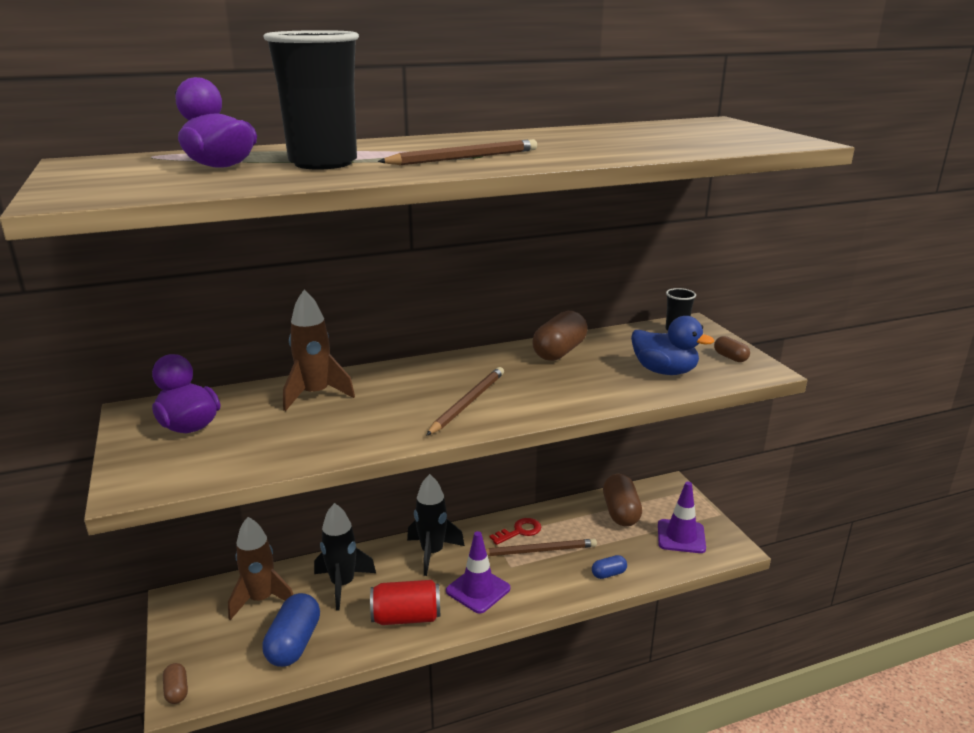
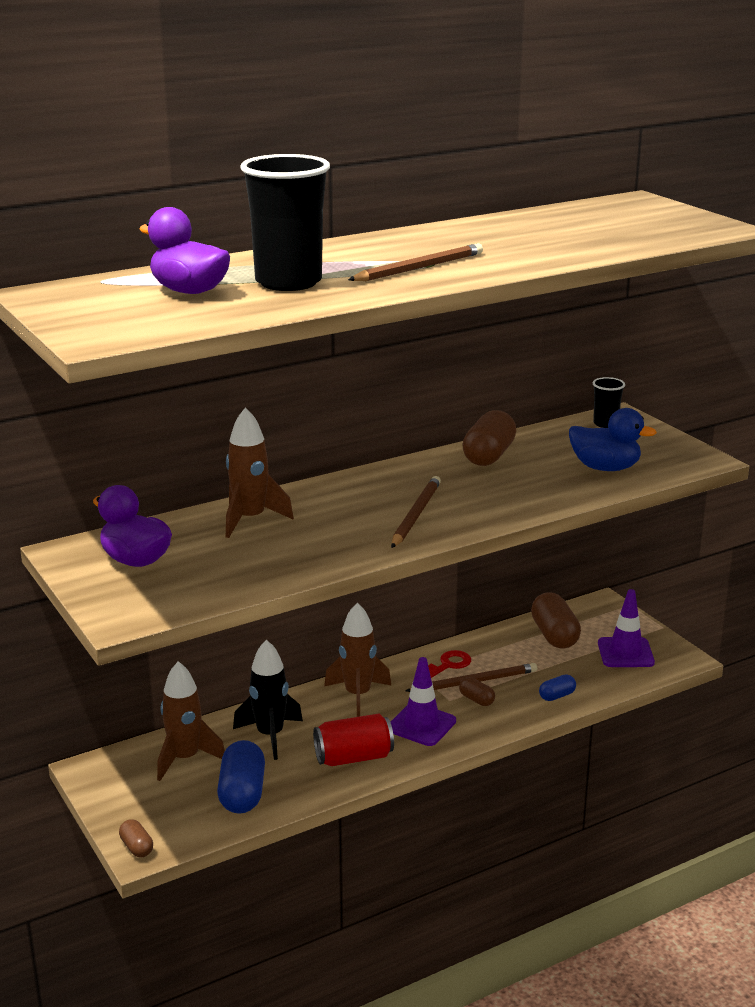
camera: 10 degrees left, 0 degrees up
black rocket [407,474,465,576] -> brown rocket [324,603,391,717]
brown capsule [714,336,750,362] -> brown capsule moved to [459,677,495,706]

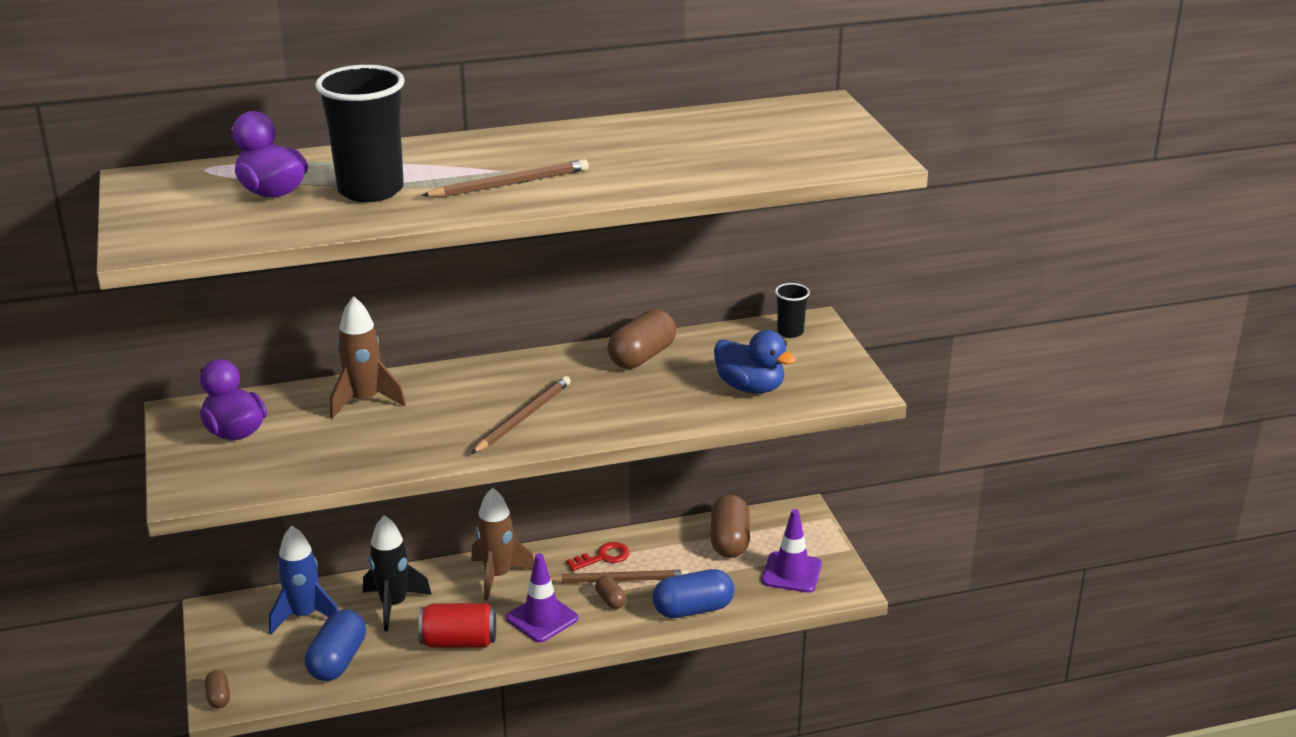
camera: 15 degrees right, 5 degrees up
brown rocket [157,661,225,781] -> blue rocket [269,526,338,634]
blue capsule [539,674,576,701] -> blue capsule [652,569,734,618], size x1.94

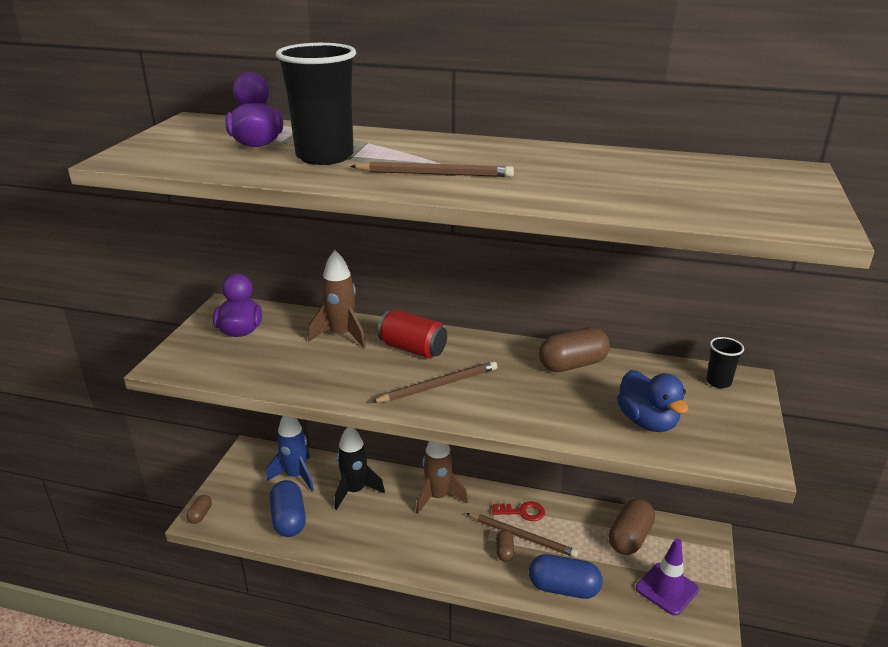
camera: 30 degrees right, 0 degrees up
blue capsule [305,609,366,681] -> blue capsule turned 60 degrees counterclockwise [269,480,306,537]
red can [418,603,496,648] -> red can moved to [378,310,447,359]
purple traffic cone [506,554,578,643] -> none

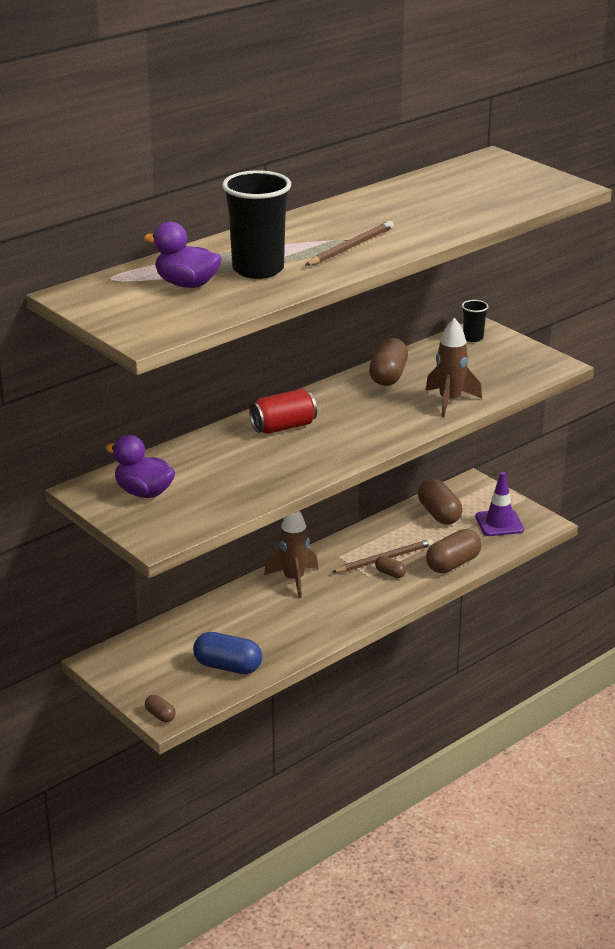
camera: 55 degrees left, 0 degrees up
blue rocket [266,416,314,491] -> none
brown rocket [308,250,366,348] -> brown rocket moved to [425,318,482,417]
black rocket [334,427,385,510] -> none
brown pencil [371,361,497,403] -> none
red key [492,501,545,521] -> none
blue capsule [529,554,603,599] -> brown capsule [426,529,481,573]
blue duck [617,370,688,432] -> none

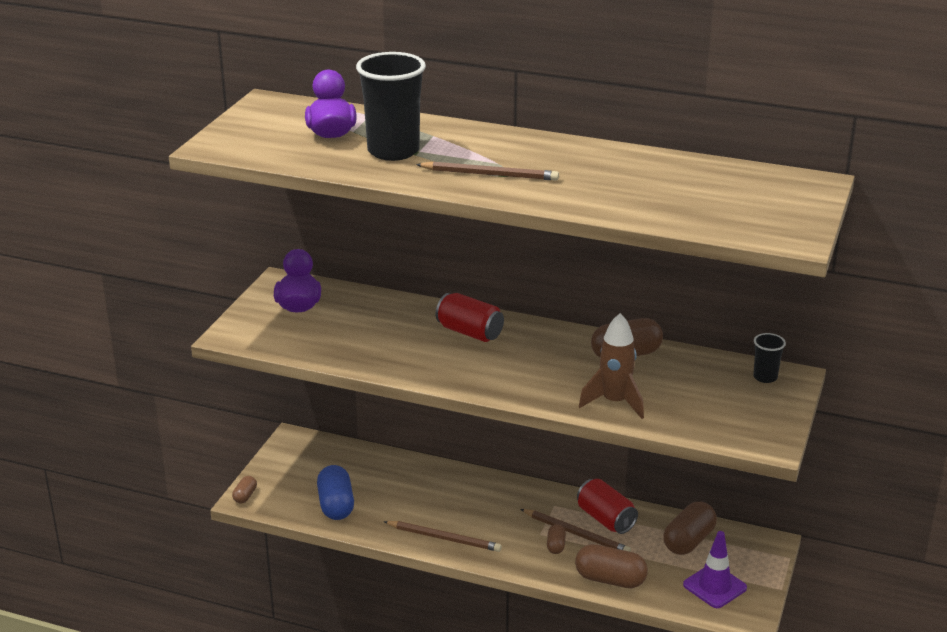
camera: 60 degrees right, 0 degrees up
brown rocket [264,511,318,598] -> none
none -> brown pencil [384,521,502,552]
none -> red can [577,479,638,534]

